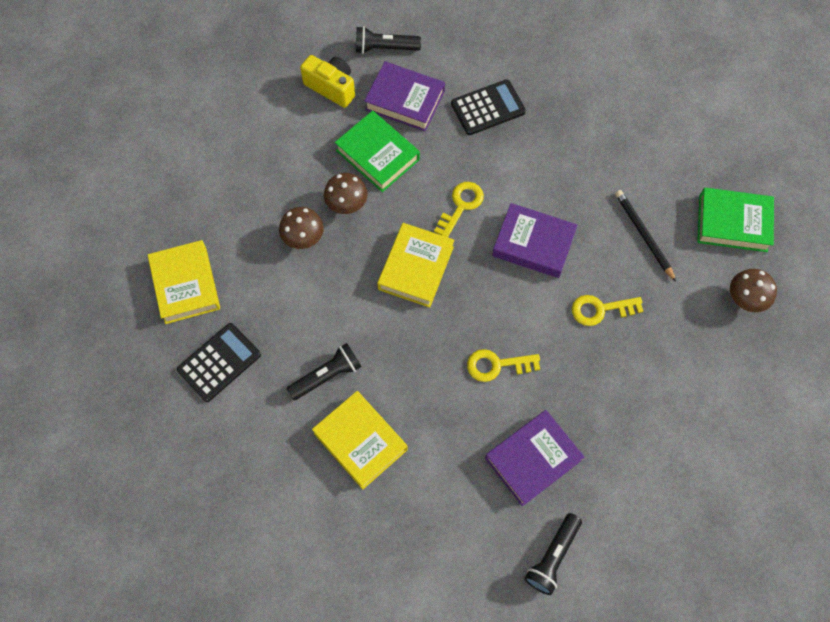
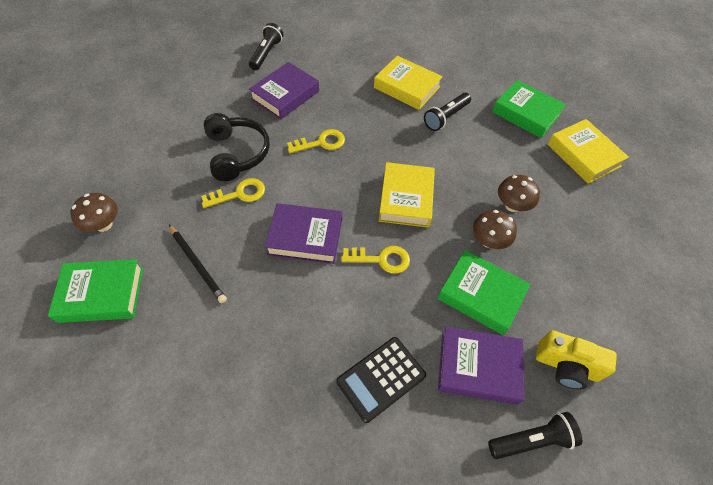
camera: 165 degrees right, 10 degrees down
black calculator [177,323,261,402] -> green book [492,80,566,138]
yellow key [434,182,484,237] -> yellow key turned 105 degrees counterclockwise [341,246,410,274]
none -> black headphones [204,113,270,181]

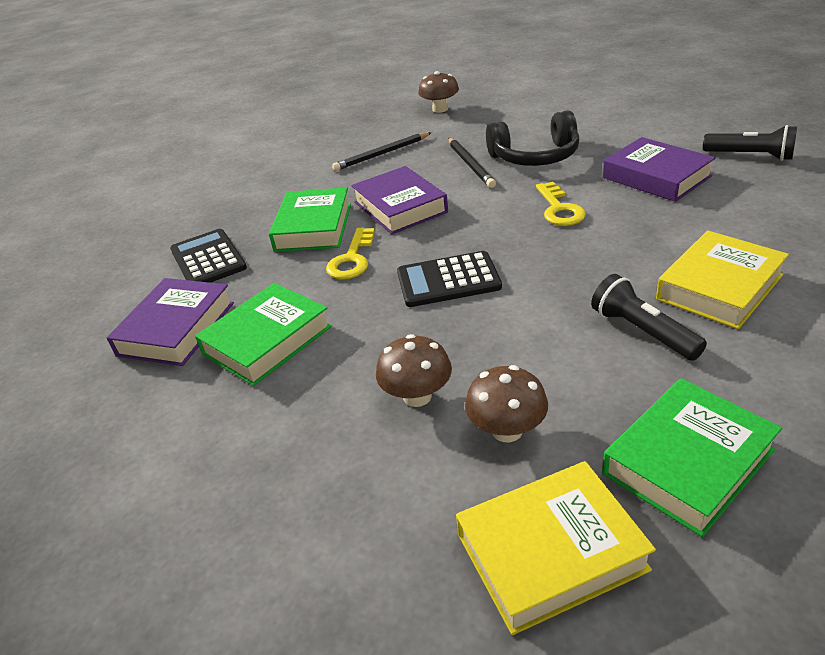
camera: 105 degrees right, 20 degrees down
green book [48,259,143,323] -> green book moved to [269,187,351,252]
yellow key [201,178,265,208] -> black pencil [448,138,496,188]
purple book [265,203,342,264] -> purple book turned 45 degrees counterclockwise [351,166,448,234]
yellow book [379,162,435,228] -> black calculator [397,251,502,307]
brown mushroom [473,210,517,249] -> brown mushroom moved to [465,365,548,443]
black flashlight [488,412,582,459] -> none
yellow camera [536,330,617,390] -> none

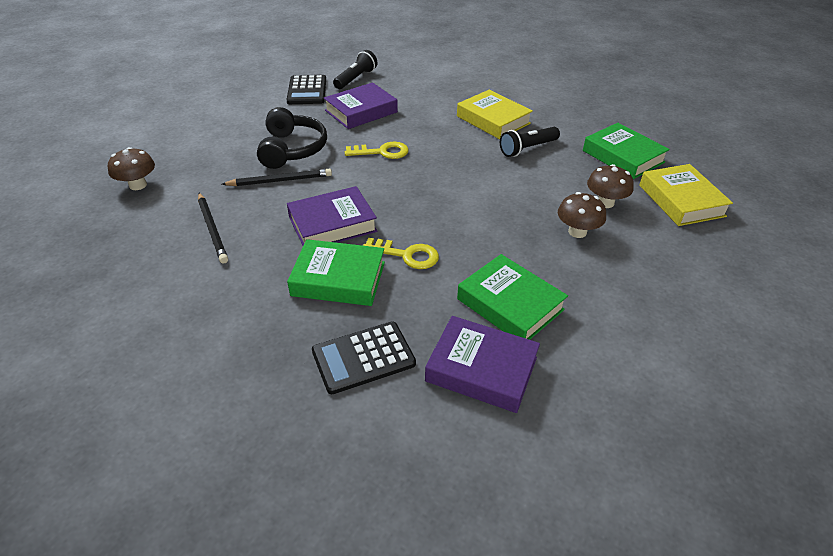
camera: 90 degrees left, 5 degrees up
black calculator [397,251,502,307] -> black calculator moved to [286,75,326,104]

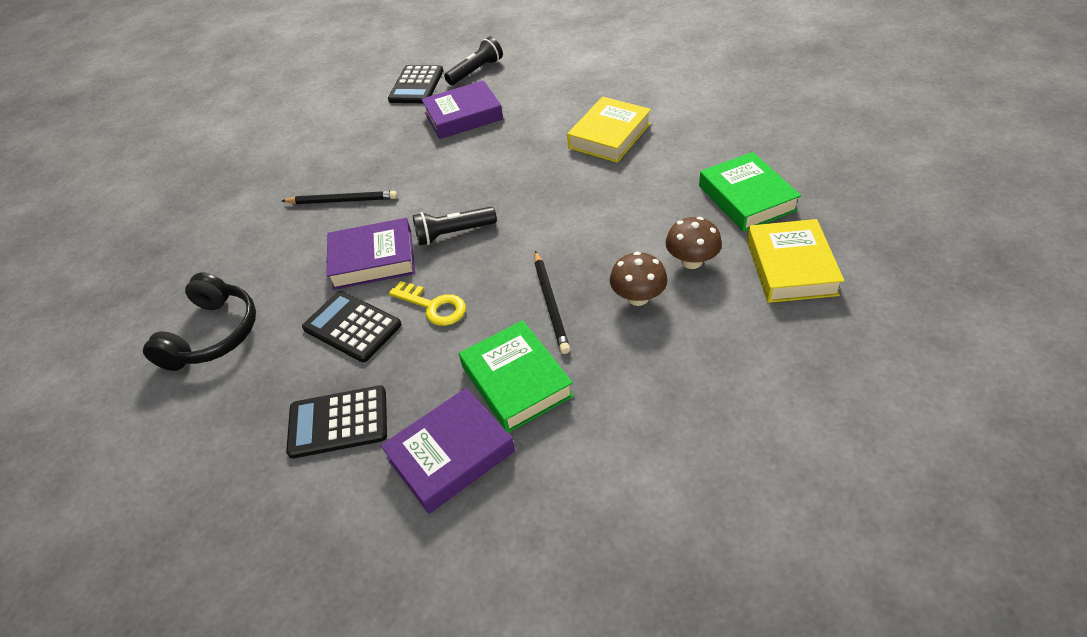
camera: 20 degrees right, 5 degrees up
brown mushroom [108,147,155,190] -> none
black pencil [198,193,228,263] -> black pencil moved to [535,251,570,354]
black headphones [257,107,327,169] -> black headphones moved to [143,272,256,371]
green book [287,239,385,306] -> black calculator [302,291,402,362]
yellow key [345,142,409,159] -> none
purple book [425,316,540,413] -> purple book turned 75 degrees counterclockwise [380,388,515,514]
yellow book [457,90,533,139] -> yellow book turned 60 degrees clockwise [567,97,651,163]
black flashlight [500,127,560,157] -> black flashlight moved to [413,207,497,246]

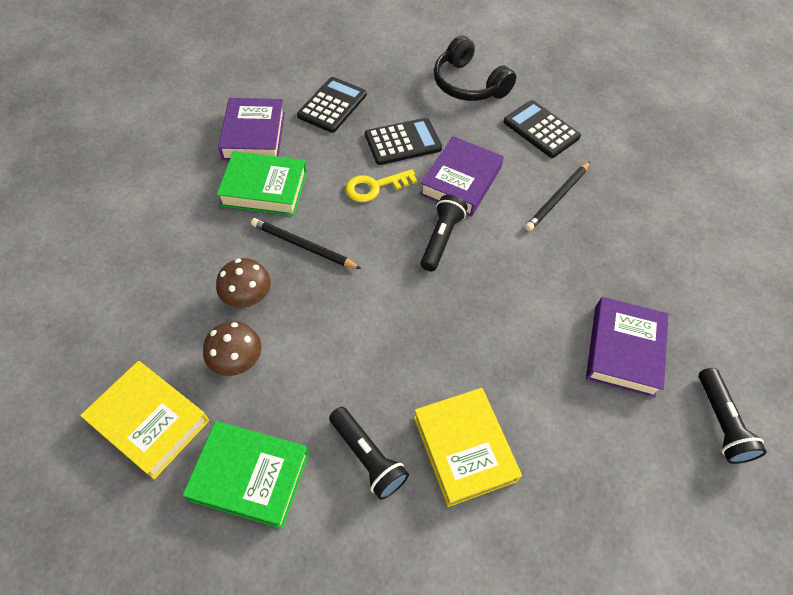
camera: 120 degrees right, 10 degrees up
black calculator [388,65,444,103] -> black calculator moved to [504,100,581,158]
none -> black flashlight [329,407,409,500]

